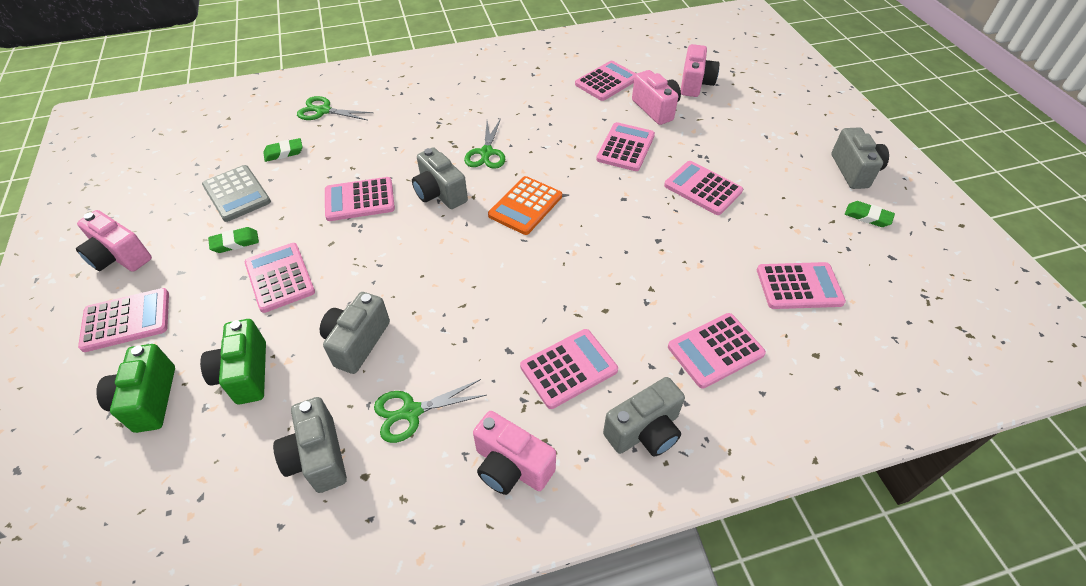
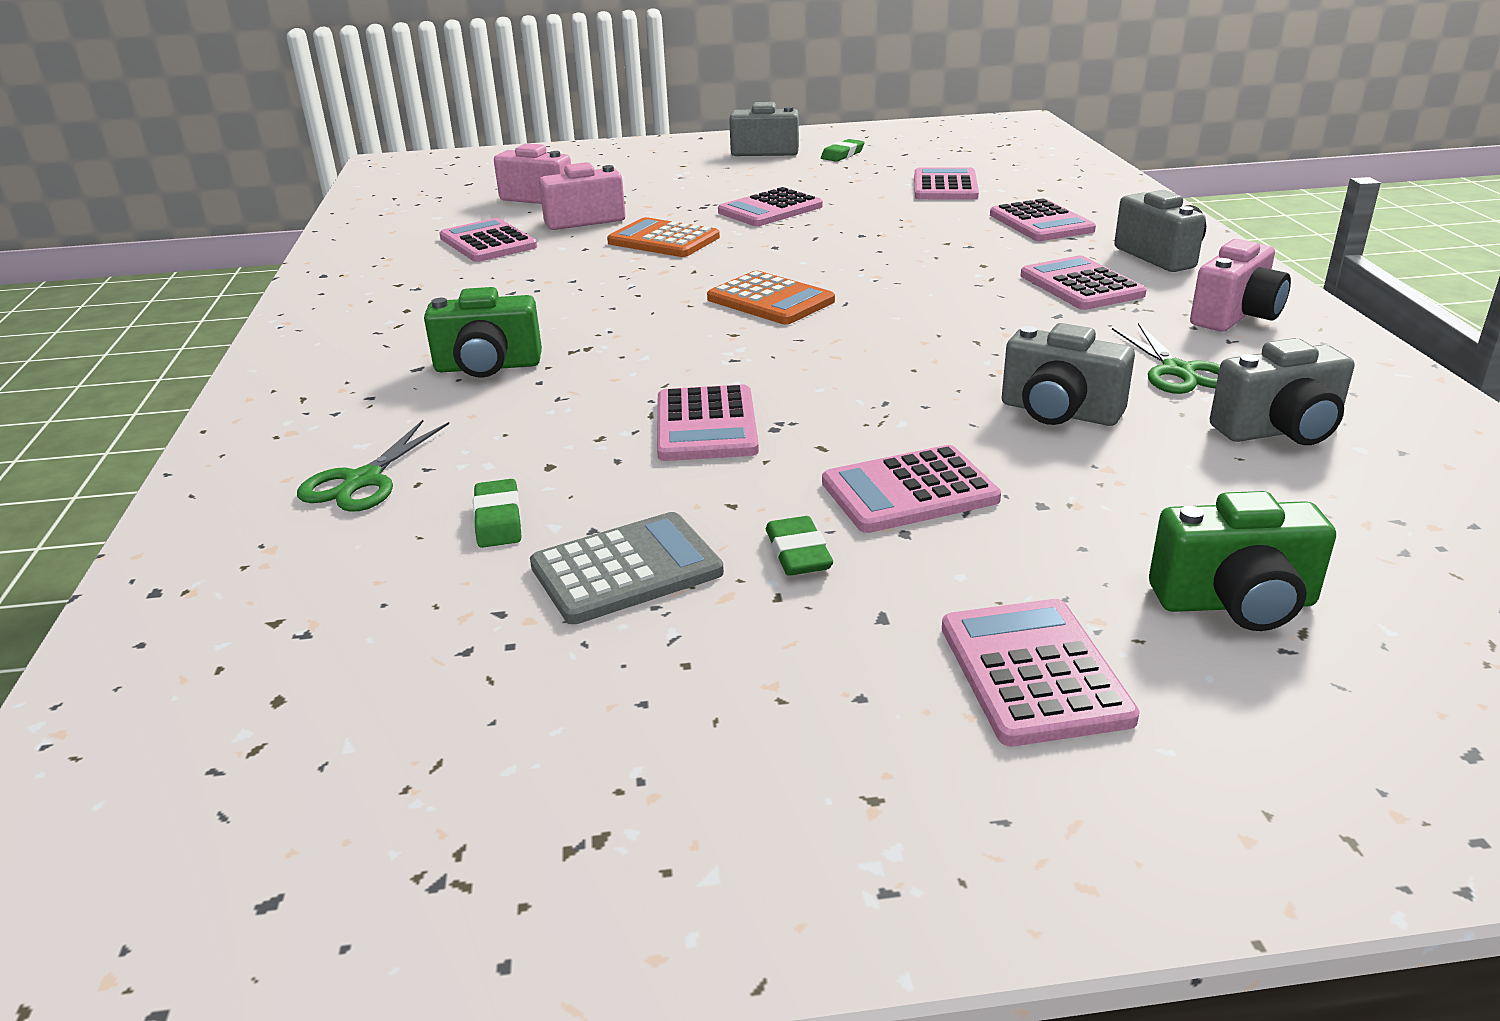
camera: 80 degrees left, 20 degrees down
pink camera [76,210,152,272] -> none
green camera [200,319,266,405] -> green camera moved to [424,287,542,378]
grey camera [412,147,468,209] -> none
green scissors [464,118,506,169] -> none
pink calculator [596,122,655,171] -> orange calculator [607,217,720,257]

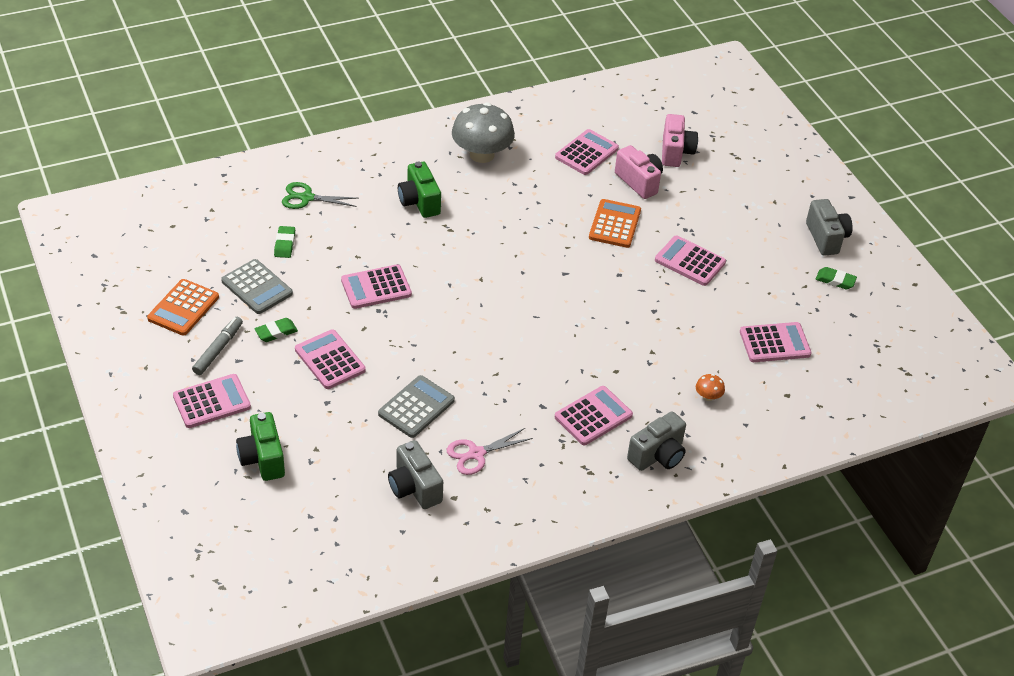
camera: 70 degrees right, 15 degrees up
green eraser [473,479,522,548] -> green eraser turned 60 degrees counterclockwise [274,226,295,258]
orange calculator [707,271,835,324] -> orange calculator moved to [147,279,219,336]
pink calculator [990,198,1096,241] -> orange mushroom [696,374,725,401]
grey camera [1002,323,1135,426] -> grey calculator [378,375,455,438]
green scissors [1112,323,1220,394] -> pink scissors [447,428,533,475]
pink camera [1190,239,1291,331] -> none
none -> grey marker [192,317,243,375]
none -> grey mushroom [452,102,515,163]

